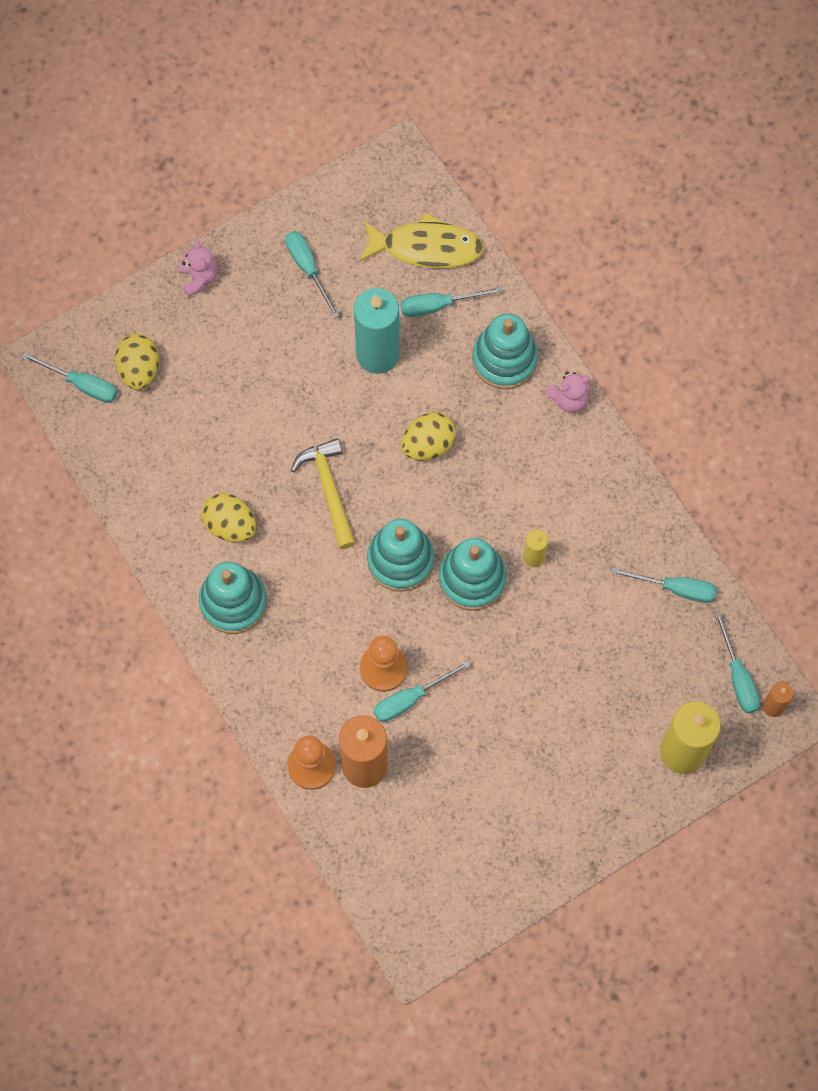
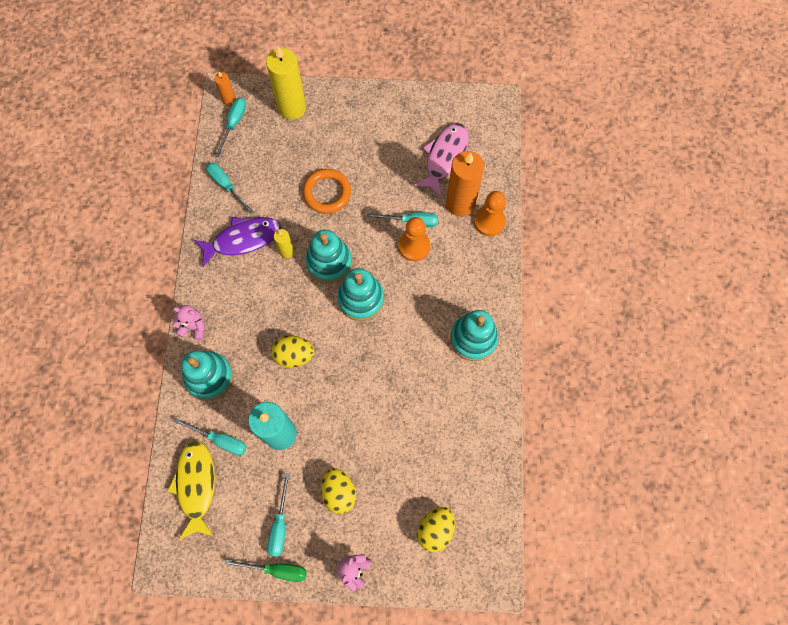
camera: 145 degrees left, 0 degrees up
turquoise screwdriver [22,352,117,403] -> none
yellow egg [201,493,256,542] -> yellow egg moved to [321,468,356,514]
yellow hammer [291,438,356,549] -> none
yellow fish [360,212,484,268] -> yellow fish turned 45 degrees clockwise [167,440,215,540]
none -> purple fish [194,217,281,267]
none -> green screwdriver [225,559,307,582]
none -> orange ring [303,169,351,213]
none -> pink fish [414,123,469,198]

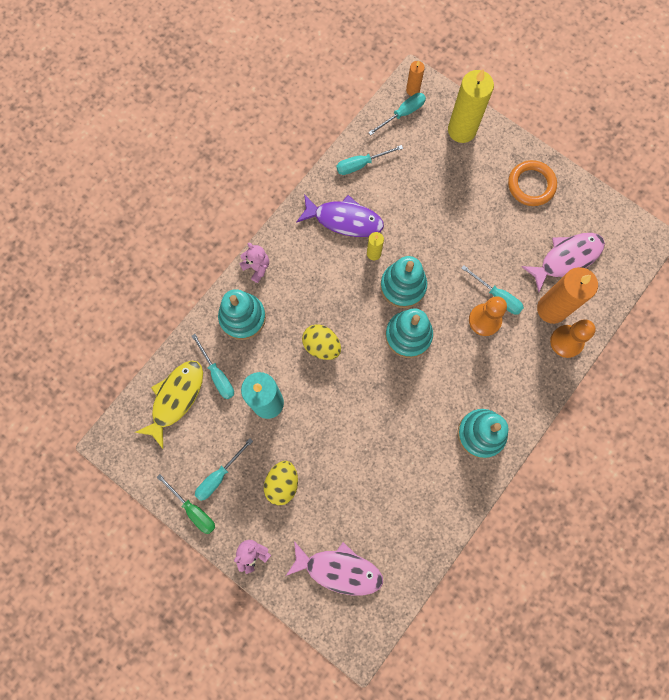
camera: 35 degrees right, 5 degrees up
turquoise screwdriver [206,163,254,214] -> turquoise screwdriver turned 105 degrees counterclockwise [336,145,403,175]
orange ring [303,169,351,213] -> orange ring moved to [508,160,557,206]
yellow egg [417,507,455,552] -> pink fish [286,541,383,595]

